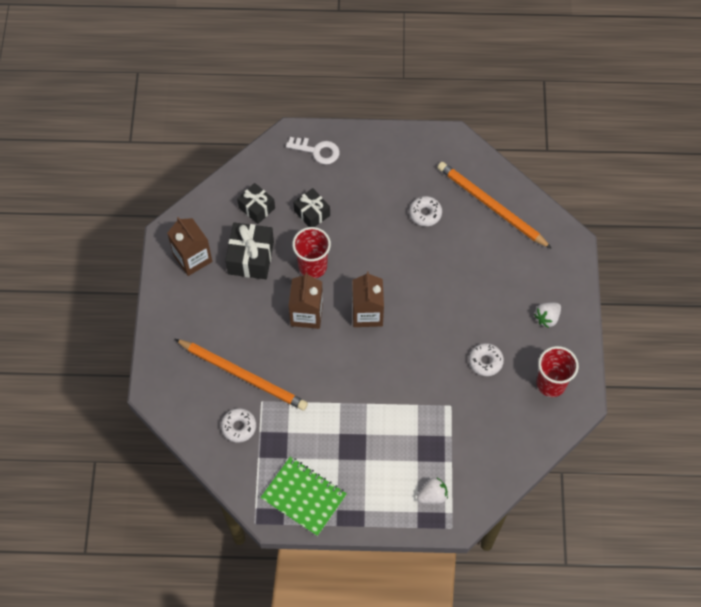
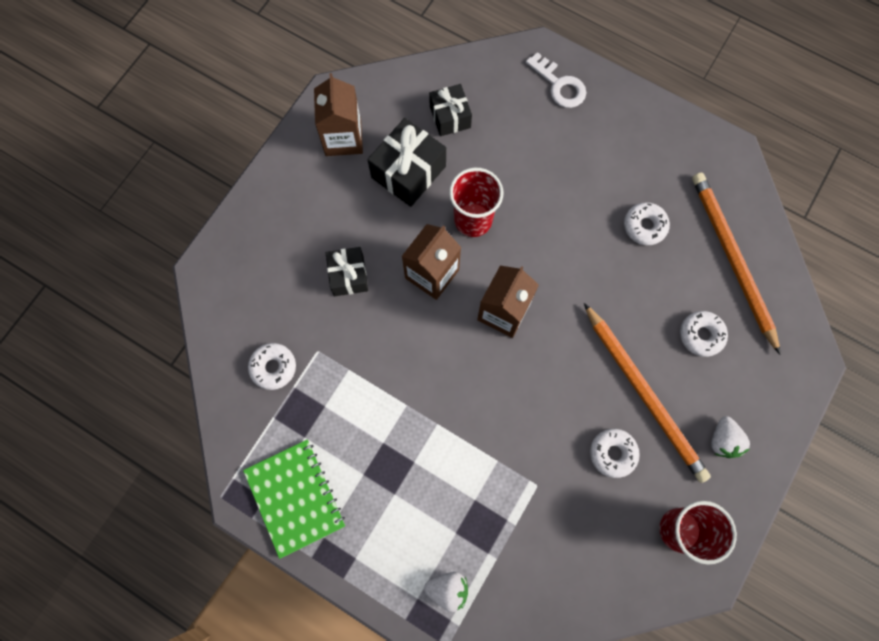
camera: 30 degrees right, 10 degrees up
orange pencil [175,339,308,410] -> orange pencil moved to [584,303,711,483]
black gift [293,188,330,227] -> black gift moved to [326,247,368,296]
white strawberry [534,302,561,328] -> white strawberry turned 75 degrees counterclockwise [711,416,750,458]
none -> white donut [680,311,728,357]

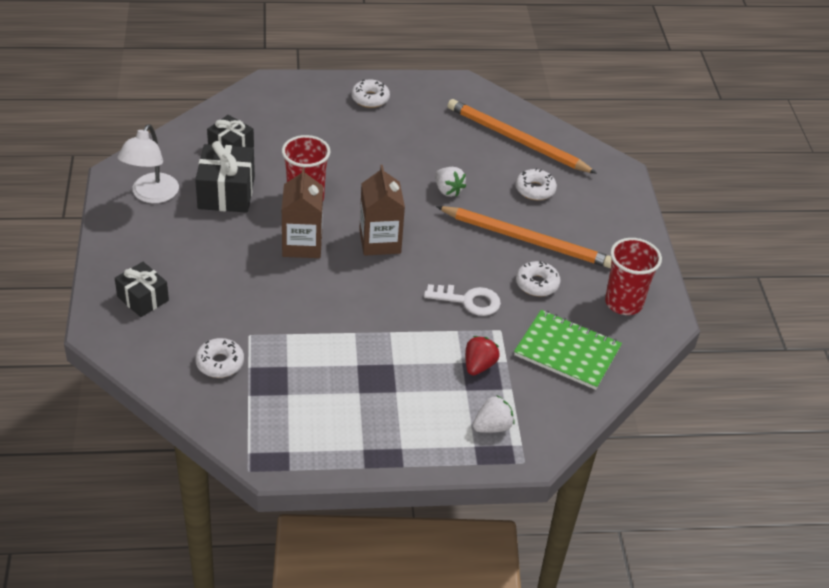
camera: 40 degrees left, 30 degrees down
green notebook [243,440,345,559] -> green notebook moved to [514,310,622,390]
brown carton [314,73,363,156] -> white lamp [117,124,179,203]
black gift [326,247,368,296] -> black gift moved to [115,262,169,317]
white key [526,52,586,108] -> white key moved to [424,284,501,316]
white donut [624,202,670,245] -> white donut moved to [351,80,390,108]
white strawberry [711,416,750,458] -> white strawberry moved to [435,167,466,197]
none -> red strawberry [465,336,500,375]

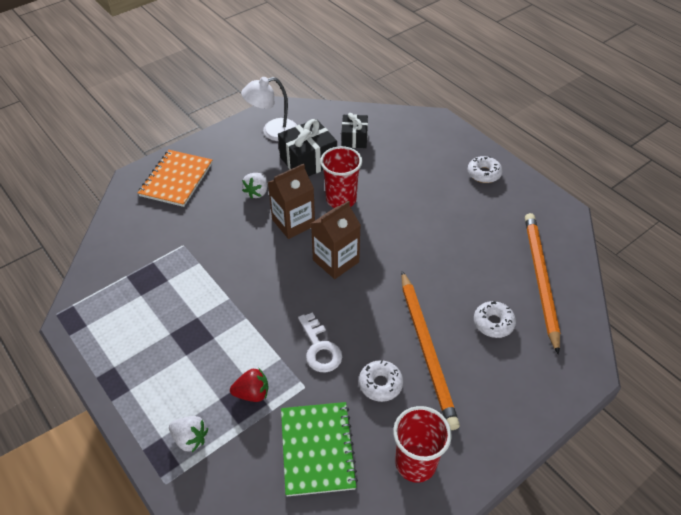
camera: 60 degrees right, 5 degrees up
black gift [115,262,169,317] -> orange notebook [138,150,212,207]
white donut [195,338,244,378] -> none
white strawberry [435,167,466,197] -> white strawberry moved to [242,173,268,199]

